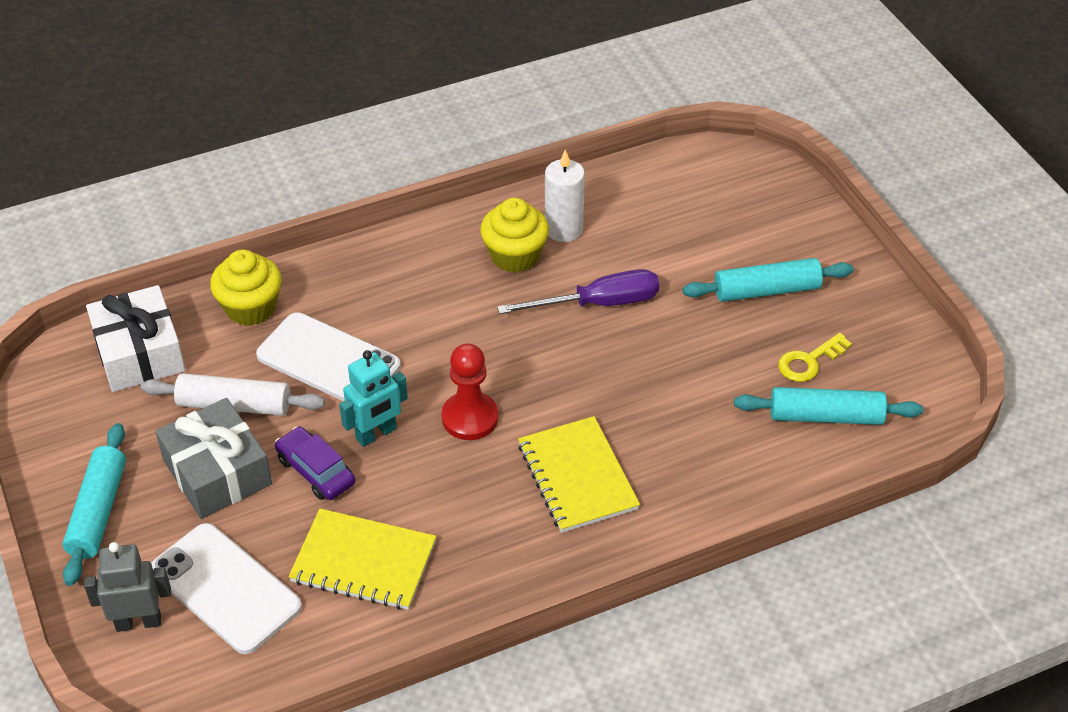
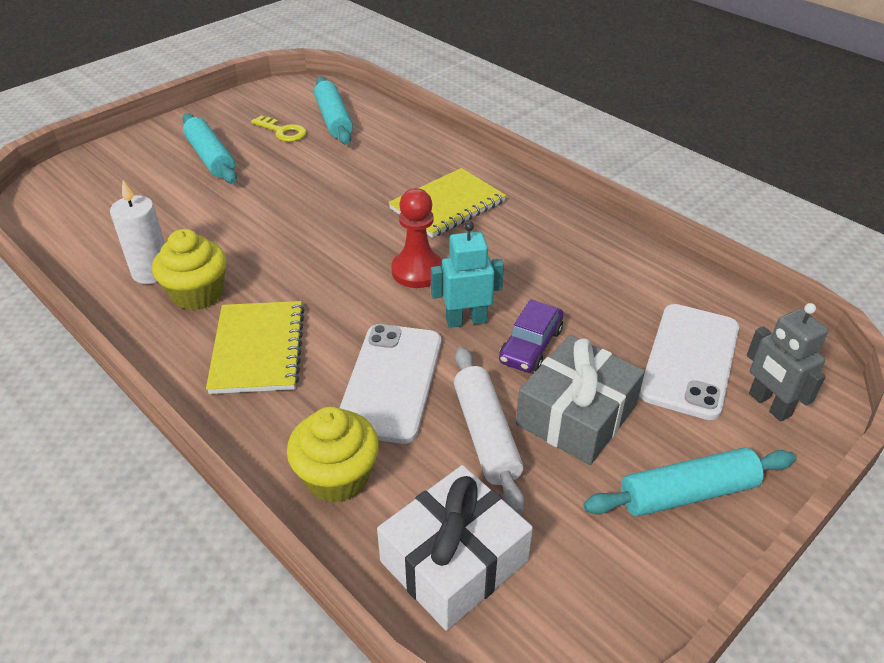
camera: 110 degrees left, 5 degrees down
yellow notebook [288,508,436,610] -> yellow notebook moved to [206,301,305,394]
turquoise robot [339,350,408,447] -> turquoise robot turned 45 degrees counterclockwise [431,221,504,328]
purple screwdriver [497,269,659,314] -> none

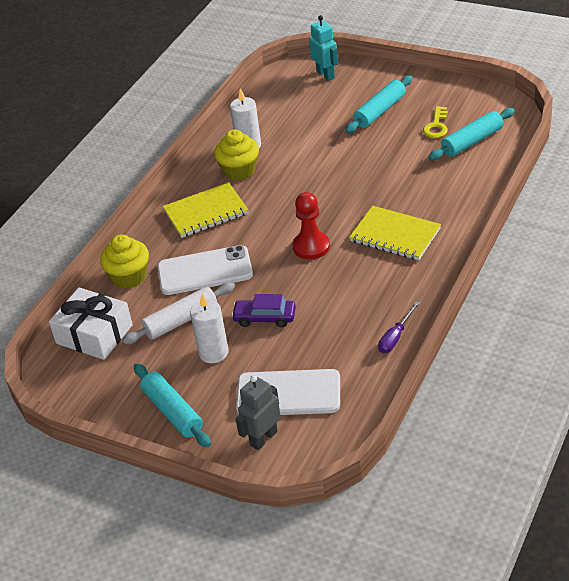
camera: 75 degrees right, 0 degrees up
turquoise robot [431,221,504,328] -> turquoise robot moved to [309,15,338,81]
grey gift [516,335,645,465] -> white candle [190,294,229,363]
none -> purple screwdriver [378,302,420,353]

